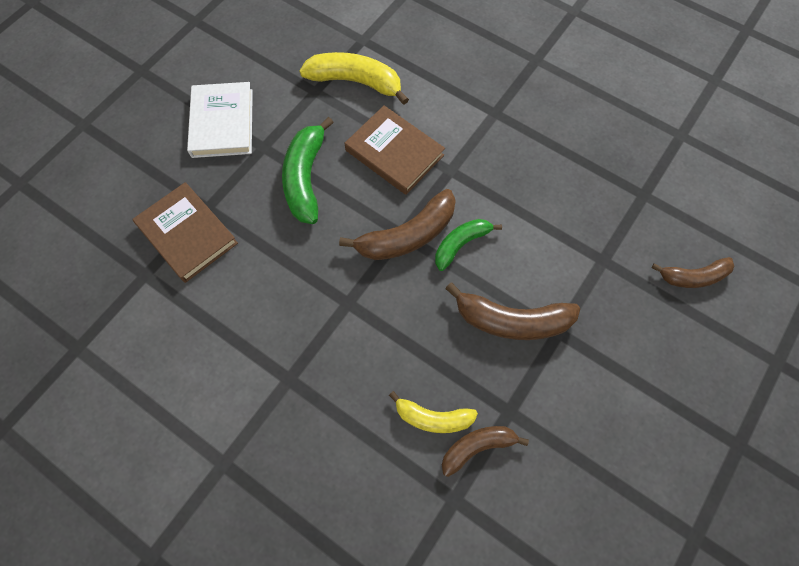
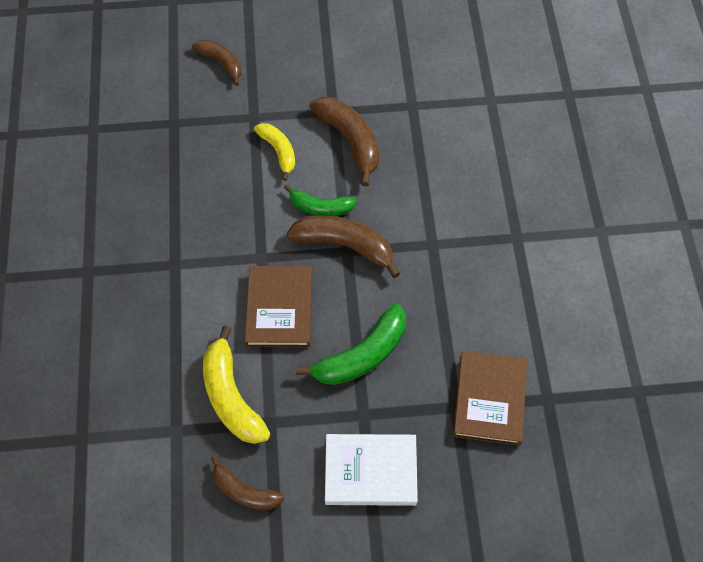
camera: 130 degrees left, 5 degrees down
white book [187,82,253,158] -> white book turned 45 degrees clockwise [325,434,418,506]
yellow banana [389,391,478,433] -> yellow banana moved to [254,123,295,181]
brown banana [442,426,529,477] -> brown banana moved to [211,455,284,510]

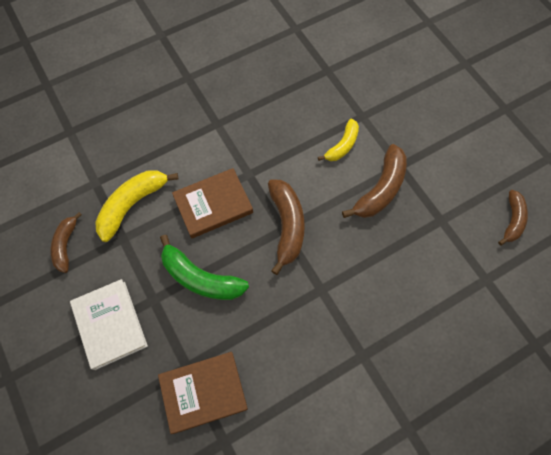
camera: 65 degrees right, 5 degrees up
brown banana [192,40,241,86] -> brown banana moved to [498,190,528,246]
green banana [284,184,357,216] -> none

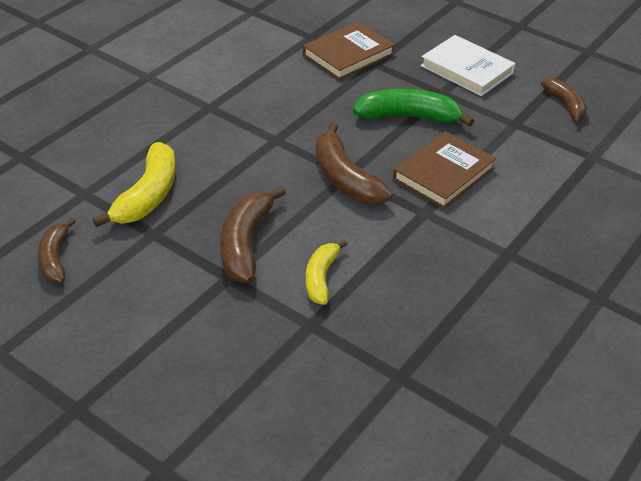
camera: 155 degrees right, 25 degrees down
yellow banana [95,170,179,242] -> yellow banana moved to [93,142,176,227]

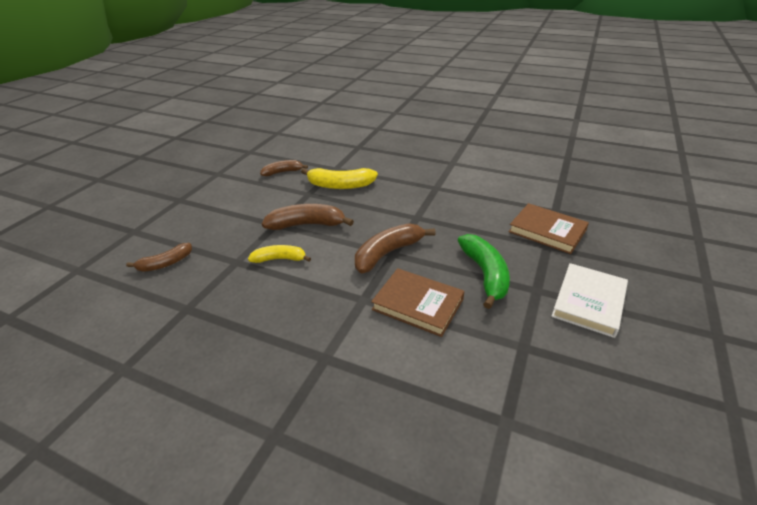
camera: 80 degrees right, 5 degrees down
brown banana [541,78,587,124] -> brown banana moved to [126,243,192,272]

